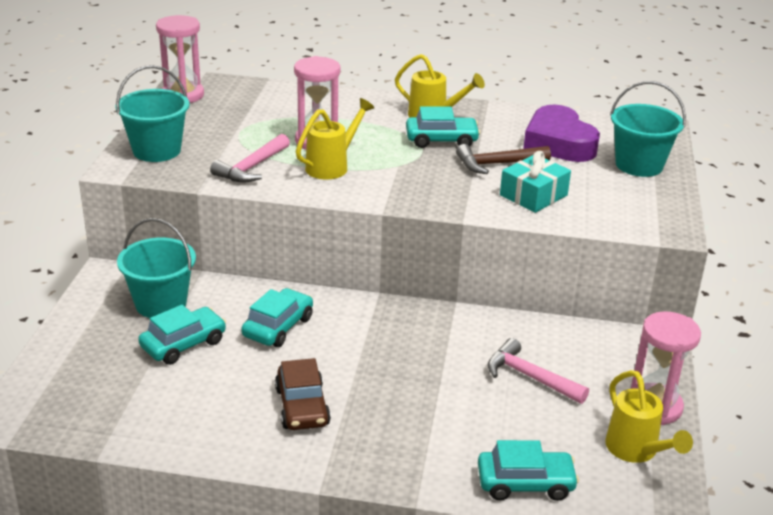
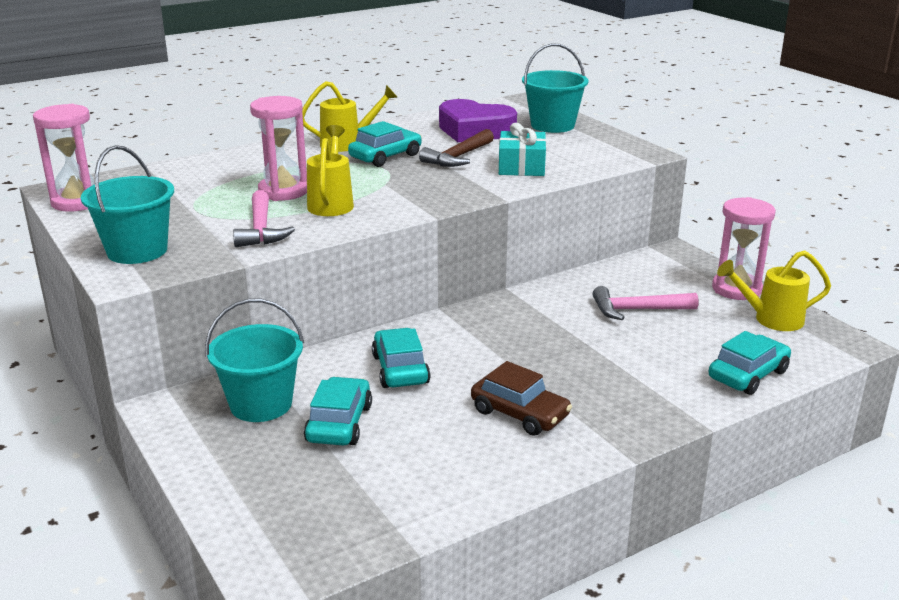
camera: 40 degrees left, 5 degrees down
yellow watering can [605,370,693,463] -> yellow watering can turned 150 degrees clockwise [717,250,831,331]

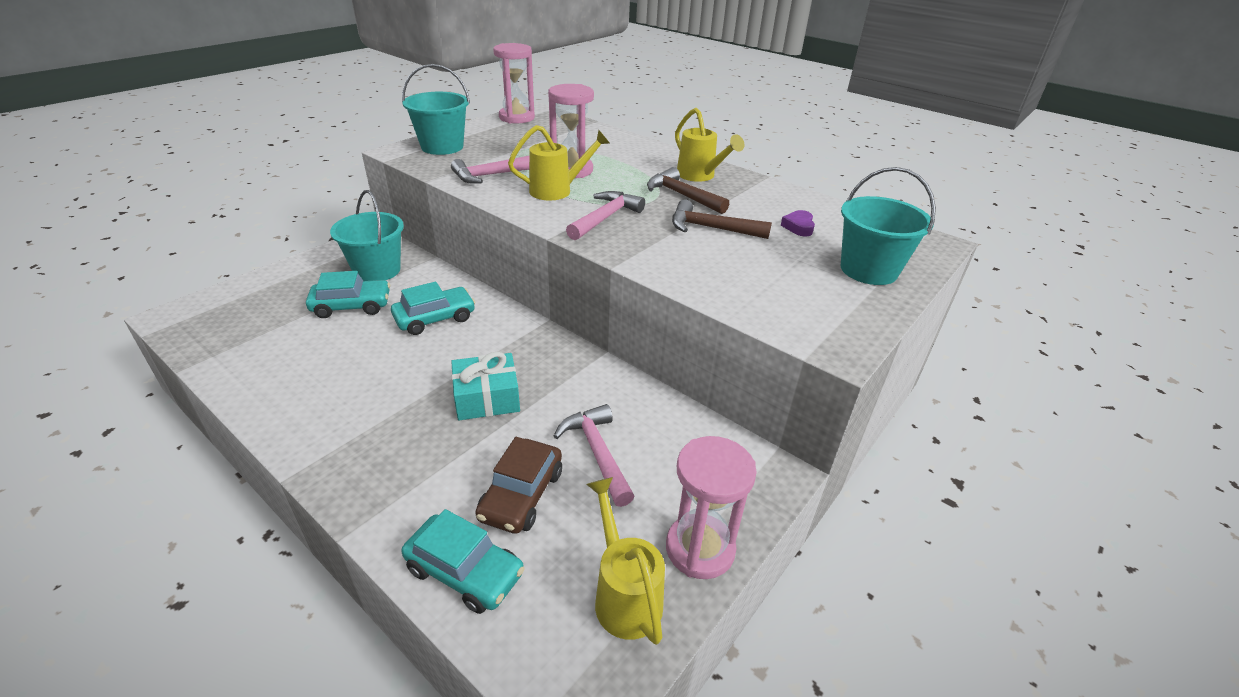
camera: 70 degrees right, 10 degrees up
turquoise car [348,121,422,167] -> brown hammer [647,167,729,214]
purple heart [439,99,517,142] -> purple heart [781,210,815,236], size x0.41
brown car [471,361,572,436] -> brown car moved to [475,437,562,534]
turquoise gift [499,123,546,176] -> turquoise gift moved to [451,352,520,420]
none -> pink hammer [566,191,645,240]

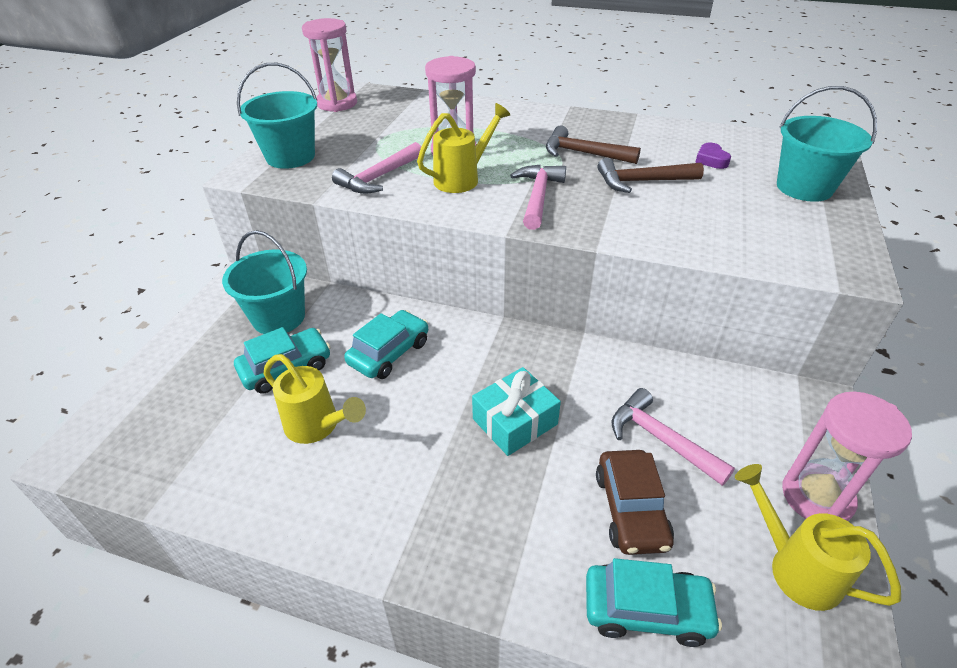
camera: 20 degrees left, 5 degrees up
yellow watering can [675,108,744,182] -> yellow watering can moved to [264,354,366,444]

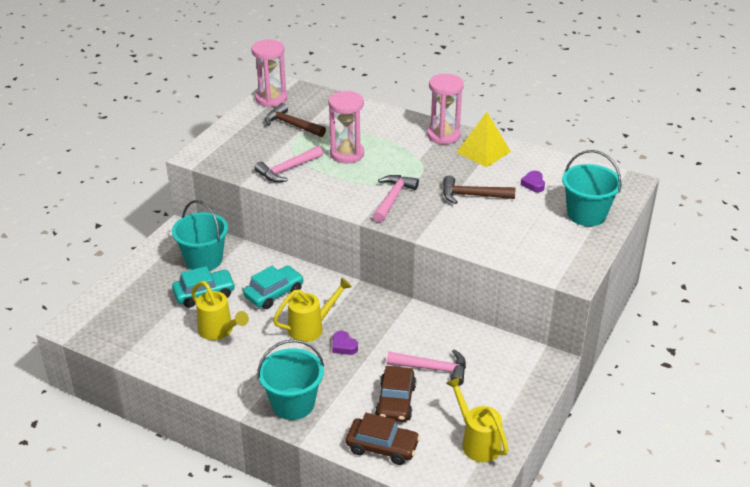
camera: 10 degrees right, 5 degrees down
turquoise bucket [237,63,318,169] -> turquoise bucket moved to [257,339,324,420]
yellow watering can [417,103,510,193] -> yellow watering can moved to [273,277,352,342]
turquoise gift [472,367,561,456] -> purple heart [332,331,358,355]
brown hammer [546,126,641,164] -> brown hammer moved to [265,103,326,137]
turquoise car [586,558,722,647] -> brown car [346,413,420,465]
pink hammer [612,388,735,486] -> pink hammer turned 135 degrees clockwise [386,349,466,386]
pink hourglass [782,392,912,521] -> pink hourglass moved to [427,74,464,145]
none -> yellow pyramid [457,112,511,167]

